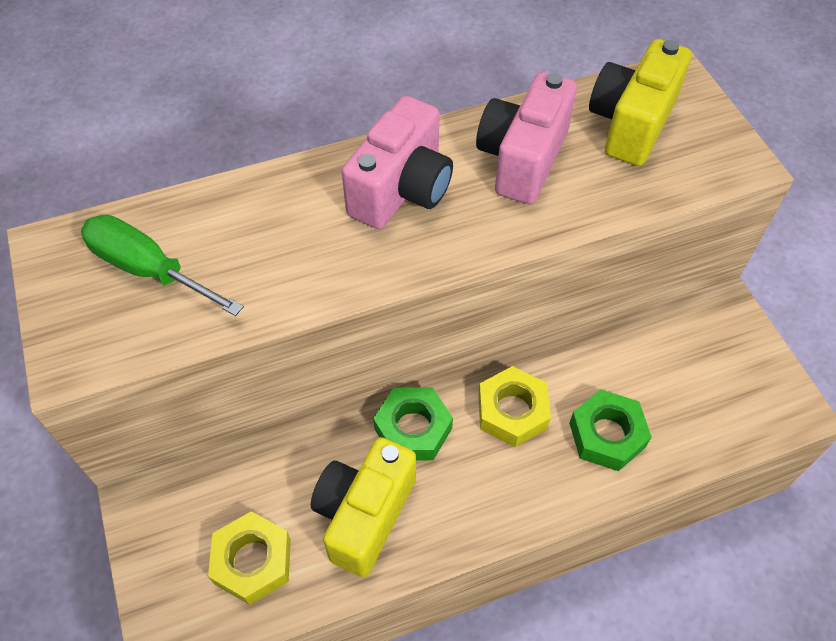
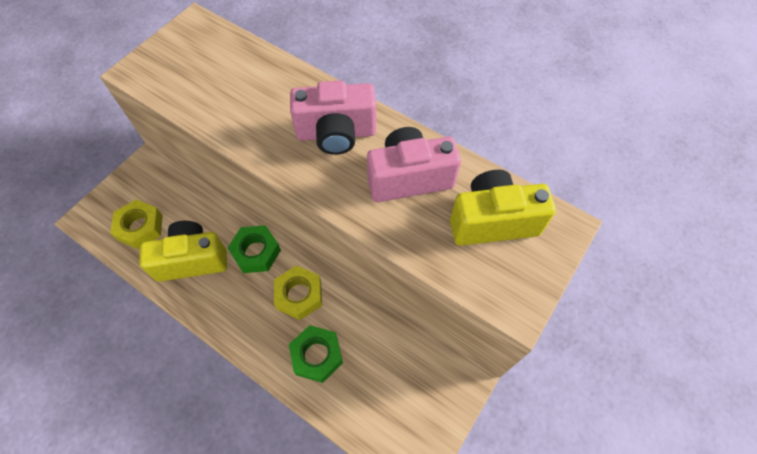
camera: 55 degrees right, 5 degrees up
green screwdriver [81,214,244,316] -> none

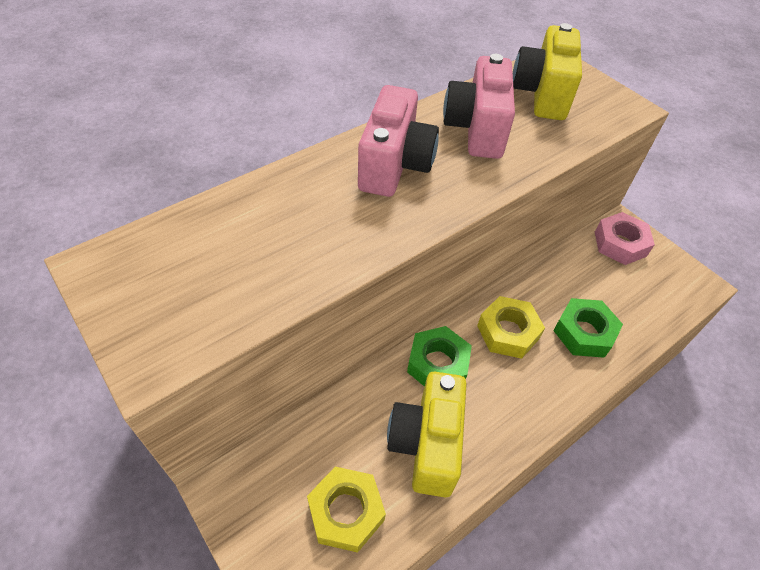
camera: 75 degrees left, 10 degrees down
none -> pink nut [595,212,655,265]

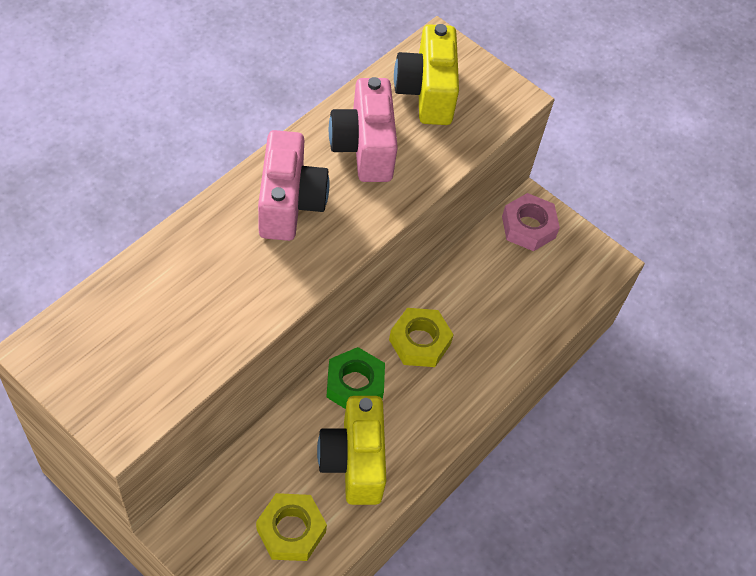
camera: 15 degrees left, 5 degrees up
green nut [553,298,623,358] -> none

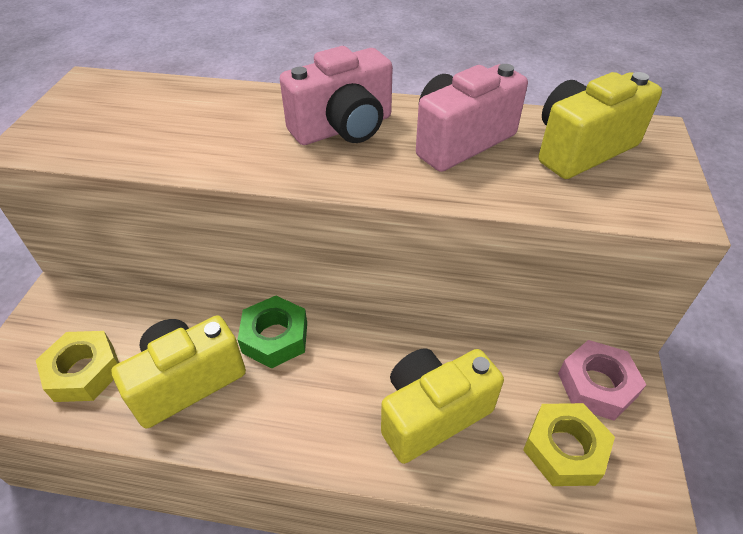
camera: 65 degrees right, 10 degrees down
yellow nut [389,308,454,367] -> yellow nut moved to [523,403,615,486]
none -> yellow camera [381,349,504,464]

